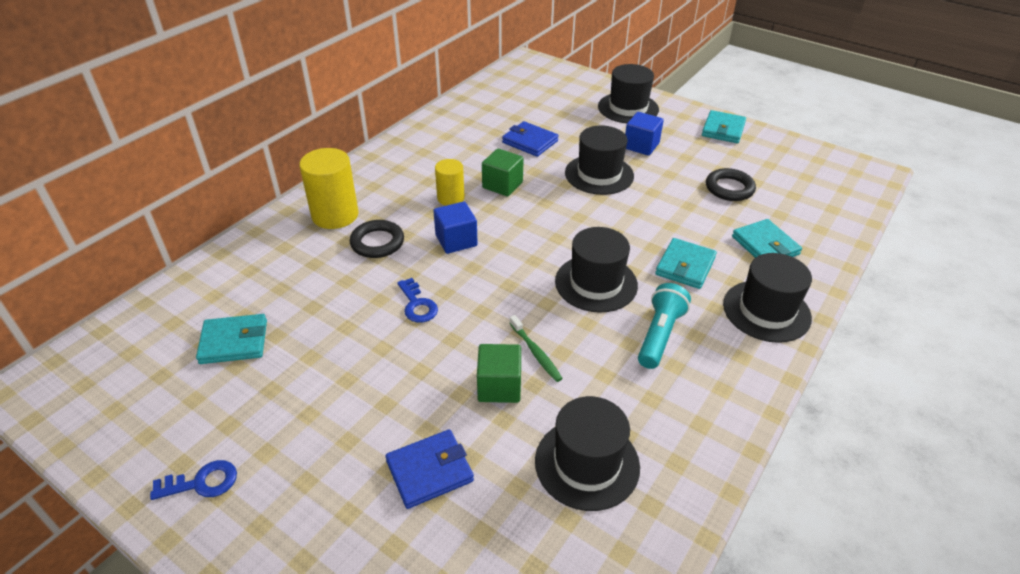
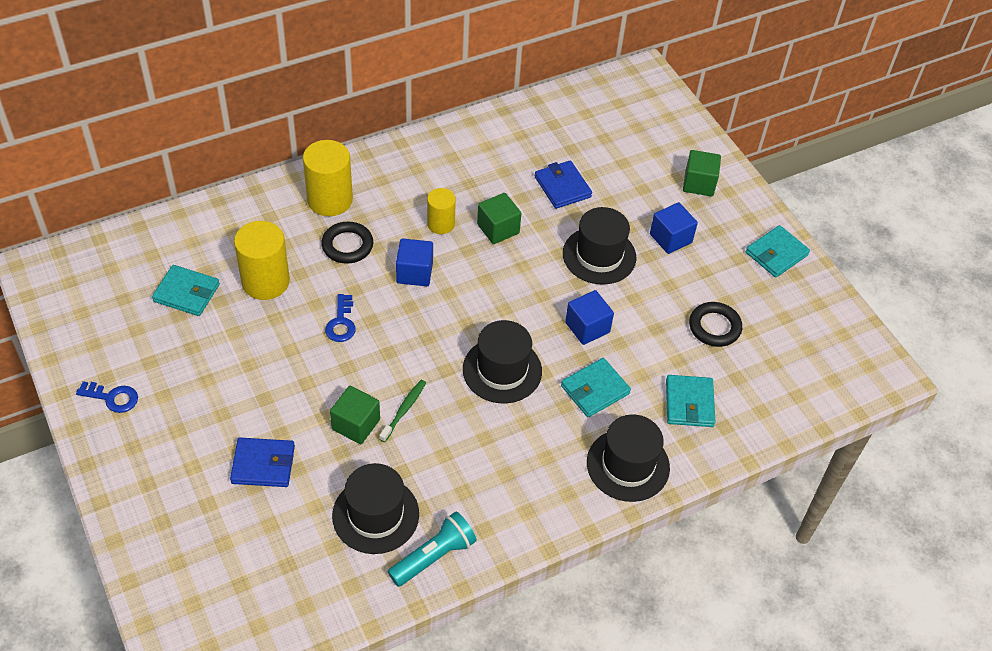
camera: 25 degrees right, 10 degrees up
green toothbrush [510,315,563,382] -> green toothbrush turned 150 degrees counterclockwise [379,380,426,442]
black hat [598,64,659,123] -> green cube [683,150,721,196]
turquoise flashlight [638,283,691,369] -> turquoise flashlight moved to [388,511,477,587]
none -> yellow cylinder [234,221,290,300]
none -> blue cube [565,290,614,345]

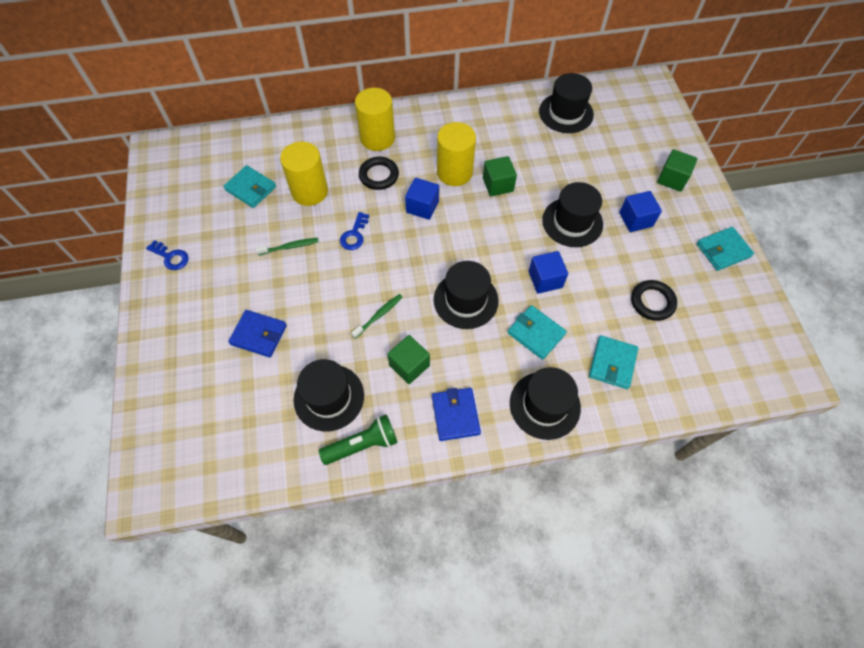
camera: 20 degrees right, 10 degrees up
green cube [330,386,380,444] -> green cube moved to [387,335,430,384]
turquoise flashlight [388,511,477,587] -> green flashlight [319,414,398,465]
yellow cylinder [427,188,456,234] -> yellow cylinder [437,122,476,186], size x1.65
blue wallet [535,161,592,209] -> blue wallet moved to [432,388,481,441]
turquoise wallet [561,358,631,417] -> turquoise wallet turned 60 degrees clockwise [508,305,567,360]
none -> green toothbrush [256,238,319,255]
none -> black hat [539,73,594,133]

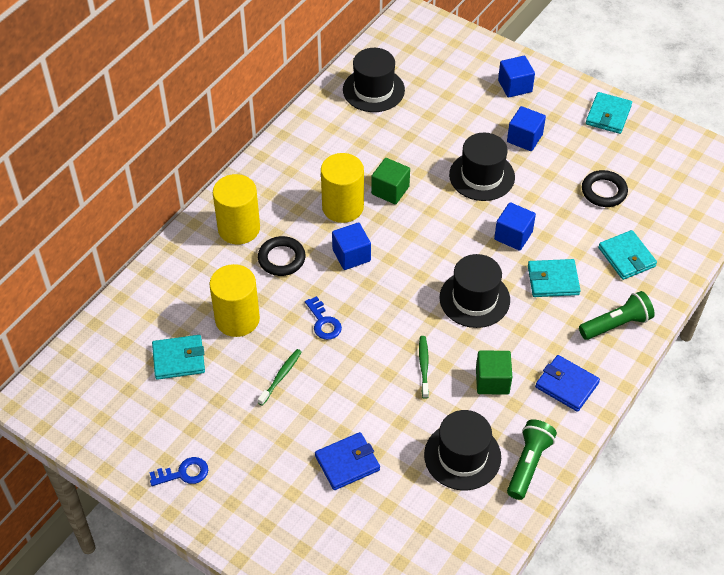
camera: 45 degrees left, 10 degrees down
black hat [510,367,581,440] -> green flashlight [579,291,655,340]
green cube [657,149,697,192] -> blue cube [498,56,535,98]

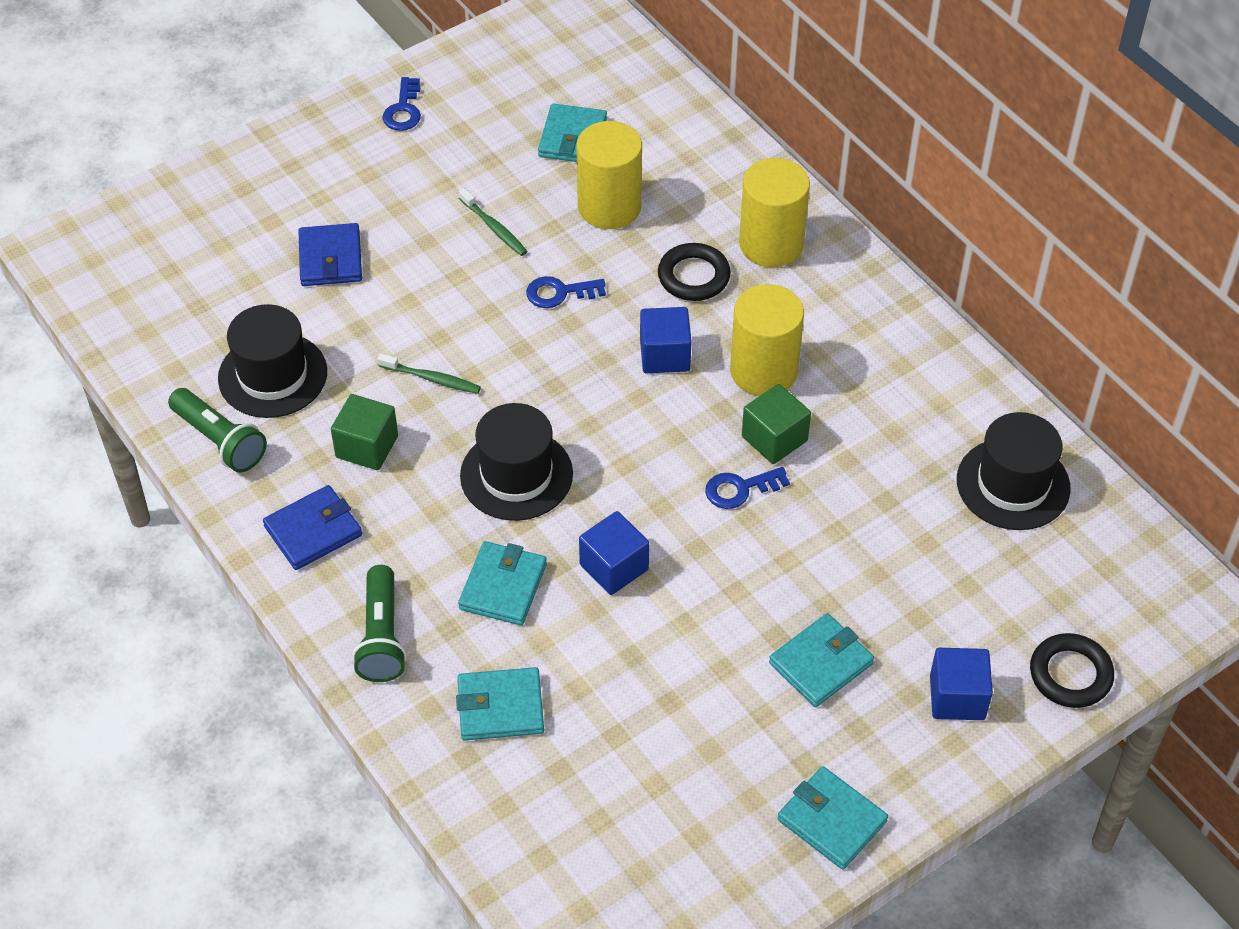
camera: 110 degrees right, 0 degrees up
black hat [449,133,515,201] -> none
blue cube [507,106,546,151] -> turquoise wallet [769,613,874,707]
black ring [582,170,628,207] -> black ring moved to [1030,633,1114,708]
none -> blue key [705,467,790,509]

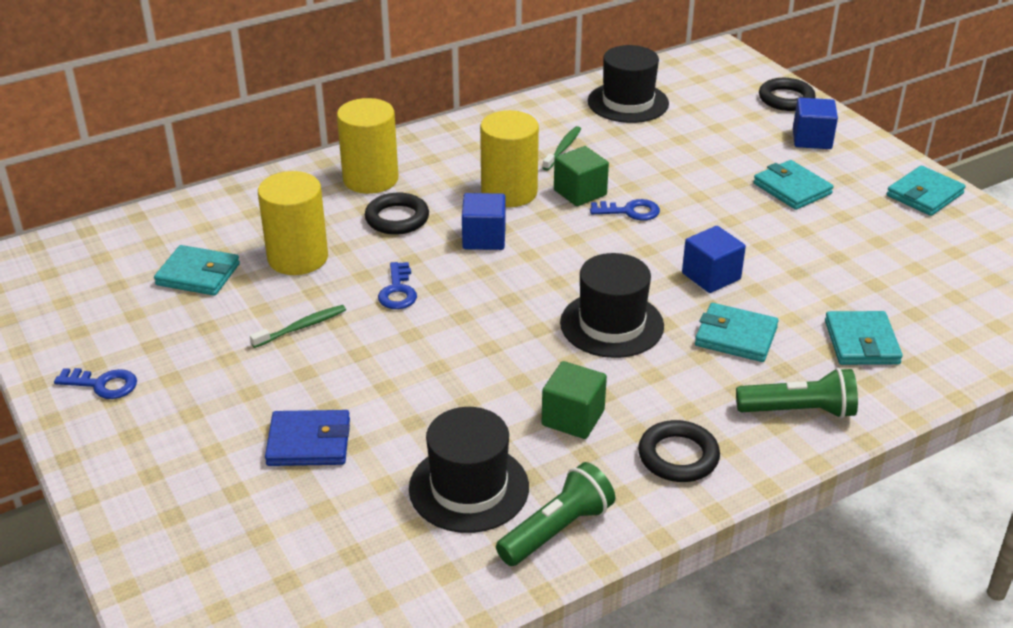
camera: 85 degrees left, 15 degrees down
blue wallet [263,485,362,570] -> black ring [638,420,720,482]
green toothbrush [378,353,481,394] -> green toothbrush moved to [543,126,581,170]
blue key [705,467,790,509] -> blue key turned 75 degrees counterclockwise [590,199,660,221]

